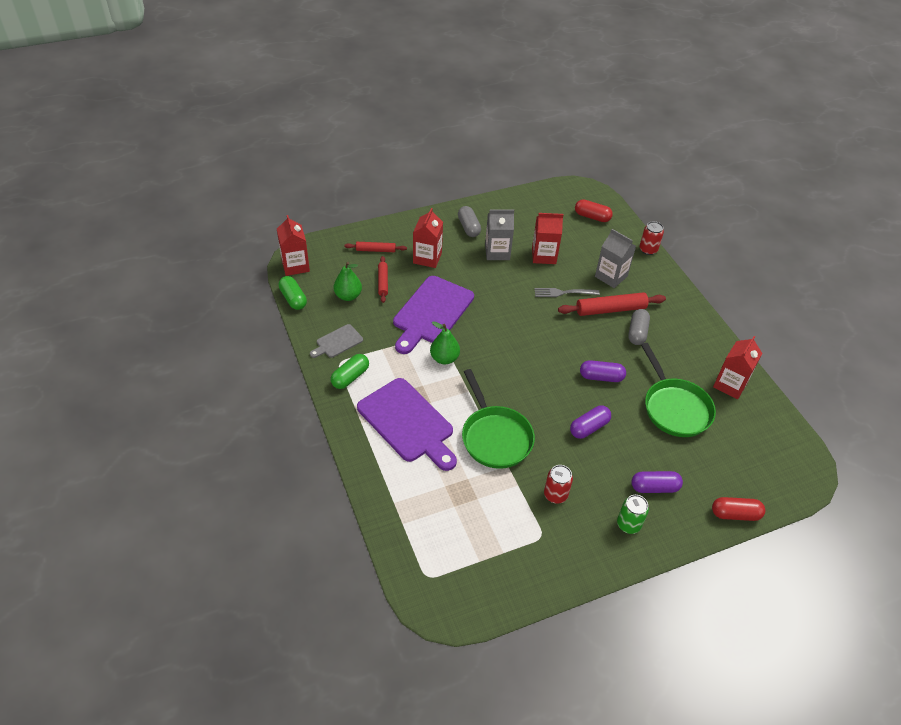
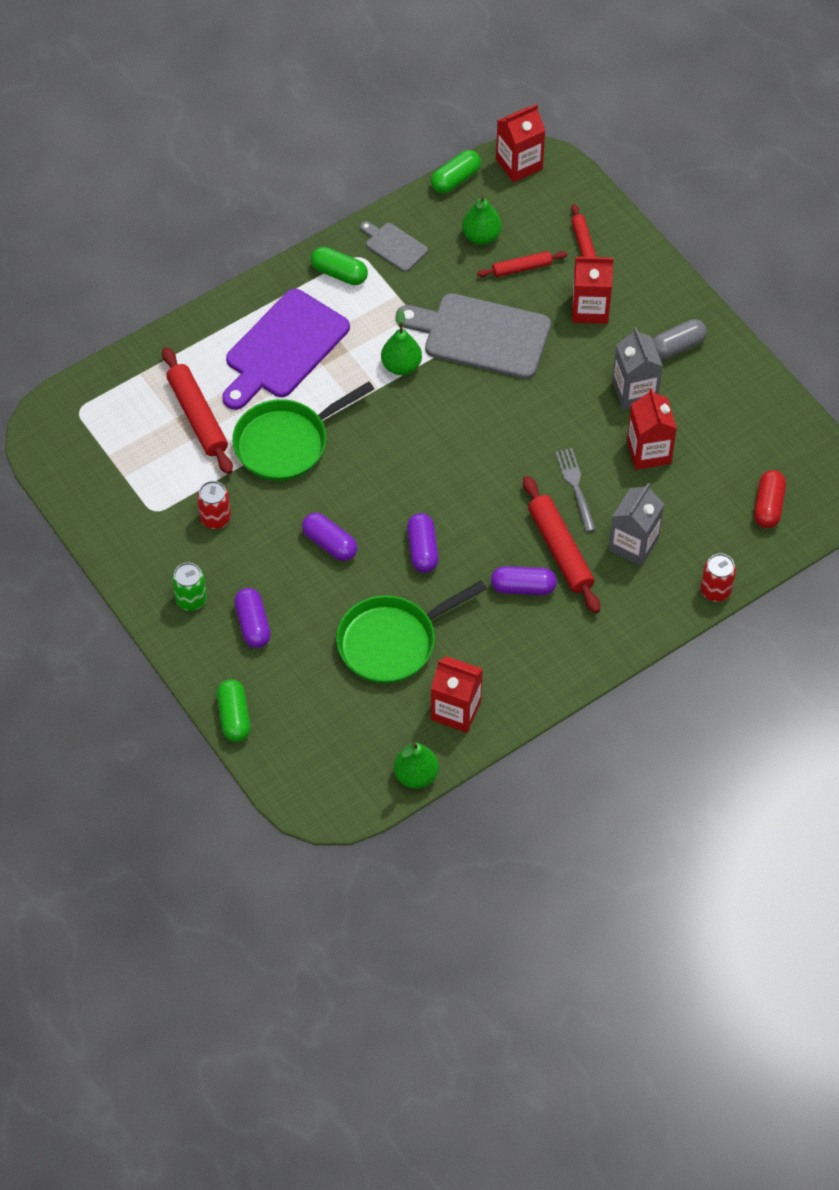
camera: 80 degrees right, 10 degrees up
purple cutting board [393,276,474,354] -> grey cutting board [396,293,551,379]
grey capsule [628,309,650,345] -> purple capsule [491,566,557,595]
red capsule [712,497,765,521] -> green capsule [217,679,250,742]
none -> red rolling pin [162,347,233,475]
none -> green pear [394,742,439,789]

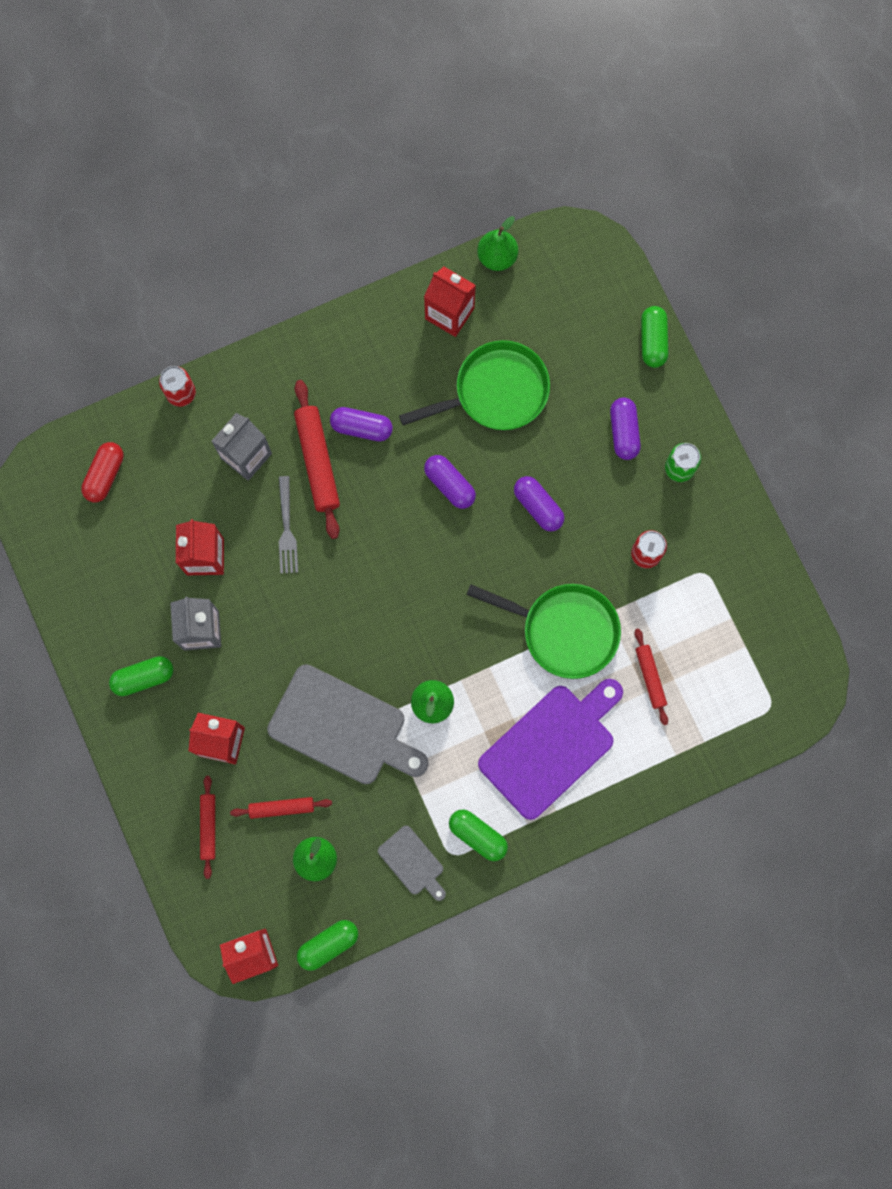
camera: 170 degrees left, 20 degrees up
red rolling pin [162,347,233,475] -> red rolling pin [635,628,668,725], size x0.59
green pan [232,381,374,481] -> green pan turned 45 degrees clockwise [466,584,621,679]
purple capsule [407,513,439,573] -> purple capsule turned 45 degrees counterclockwise [424,455,476,509]
grey capsule [653,319,707,360] -> green capsule [109,656,173,696]

